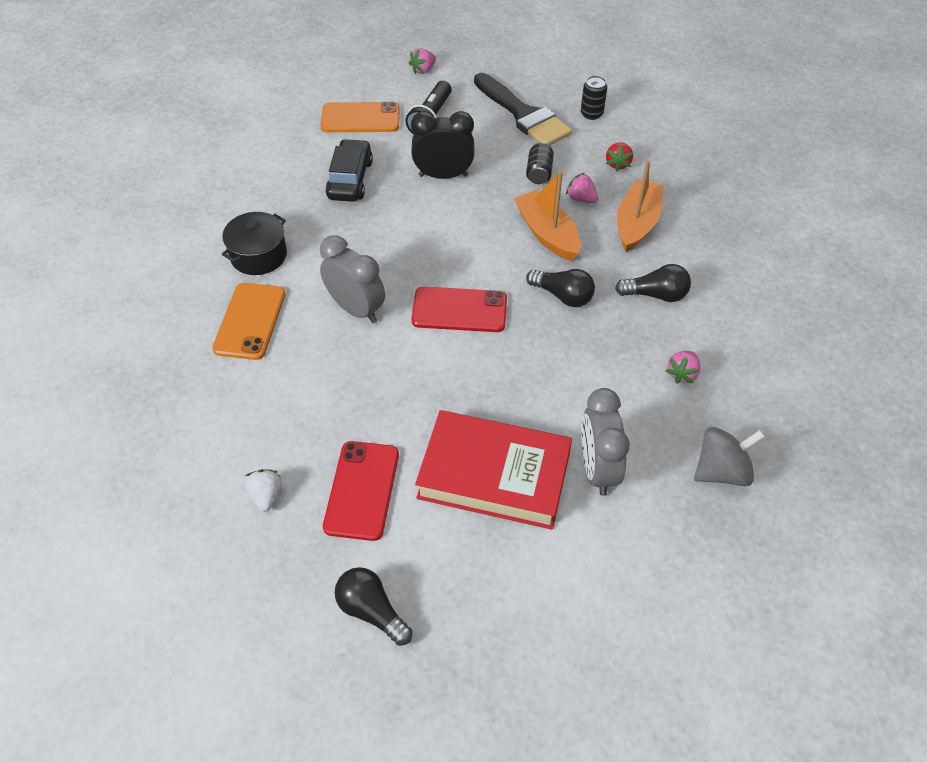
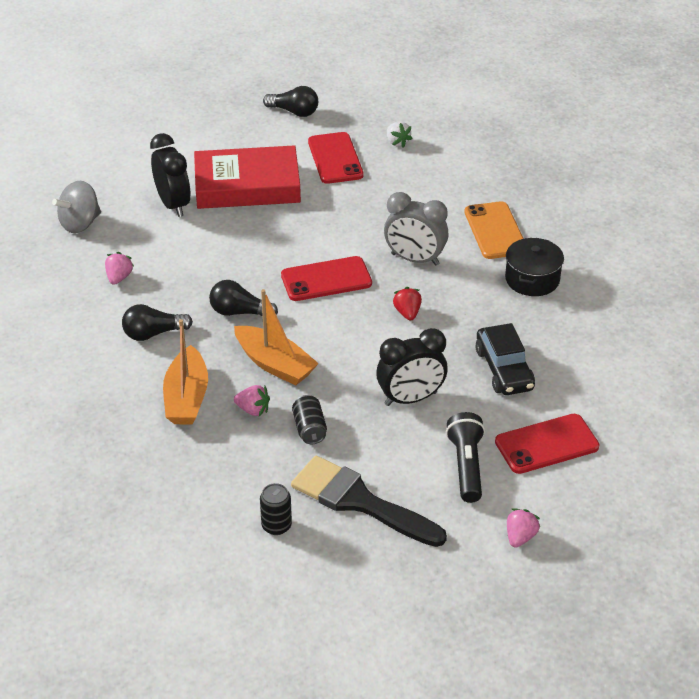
camera: 160 degrees right, 10 degrees down
orange phone [320,102,400,132] -> red phone [495,414,599,474]
grey clock [581,388,630,496] -> black clock [150,133,191,217]
red strawberry [606,142,633,171] -> red strawberry moved to [393,287,422,320]

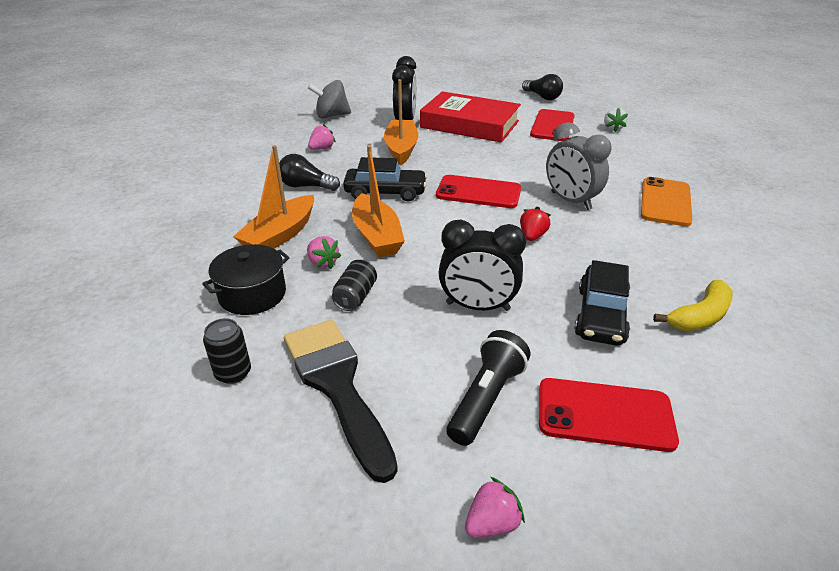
camera: 30 degrees right, 5 degrees down
black light bulb [209,280,278,316] -> black car [343,157,427,201]
black pot [505,238,564,296] -> black pot moved to [202,244,290,315]
none -> orange boat [384,79,418,165]
none -> yellow banana [653,280,733,331]

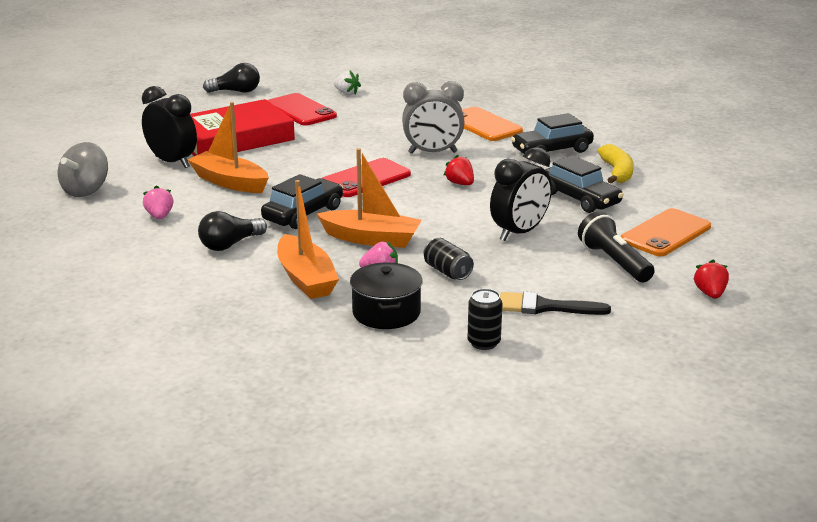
camera: 55 degrees left, 10 degrees down
black brush [284,320,398,483] -> black brush [500,292,611,315], size x0.63
pink strawberry [465,477,525,538] -> red strawberry [693,259,729,299]
red phone [539,378,679,452] -> orange phone [621,208,711,257]
none -> black car [511,113,594,154]

